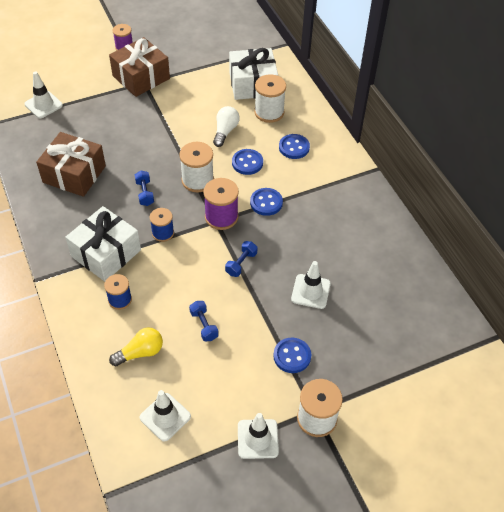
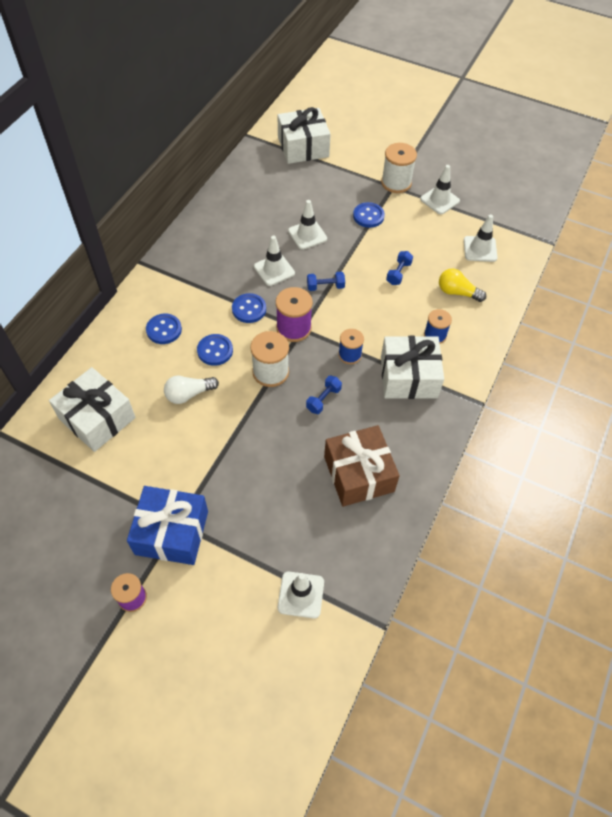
camera: 130 degrees left, 5 degrees up
brown gift [109,37,170,97] -> blue gift [127,486,208,565]
white spool [254,74,286,123] -> none
none -> white traffic cone [254,235,295,286]
none -> white gift [277,107,331,164]

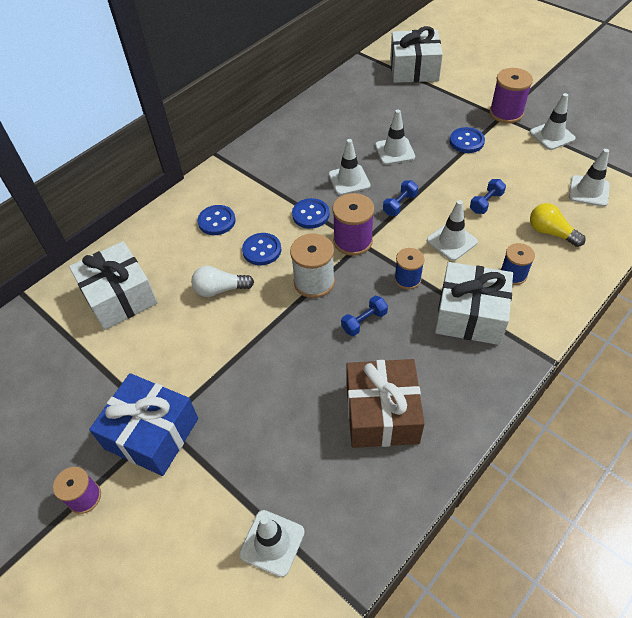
camera: 20 degrees right, 5 degrees down
blue dumbbell [307,272,345,291] -> blue dumbbell turned 60 degrees counterclockwise [383,180,418,216]
white spool [381,143,417,193] -> purple spool [489,68,533,123]
none -> white traffic cone [427,200,478,261]

